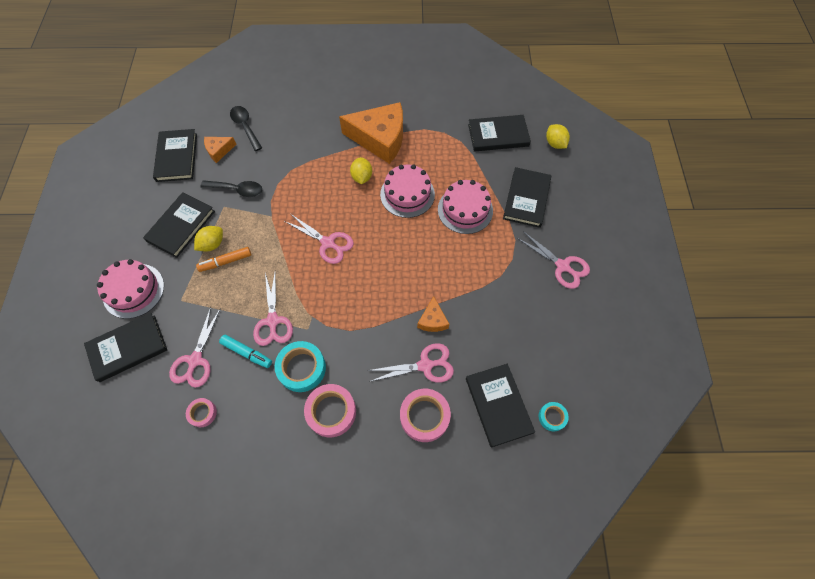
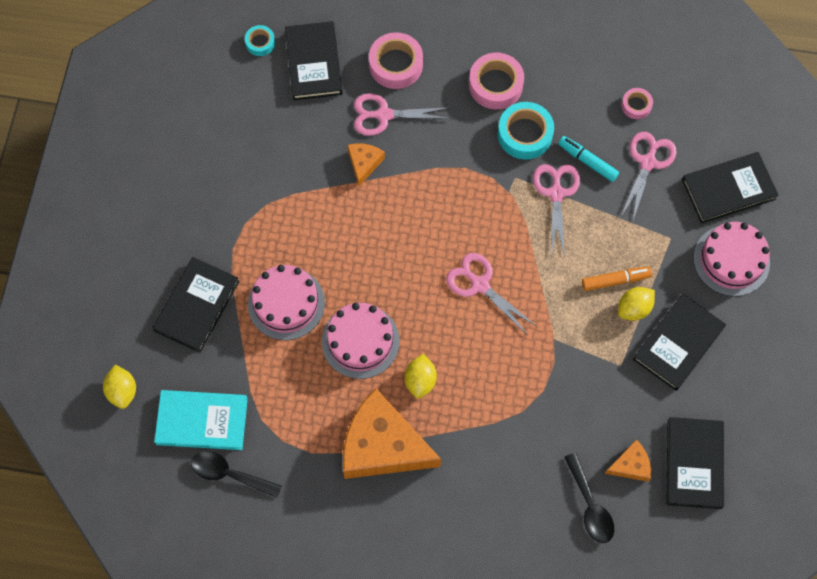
camera: 170 degrees left, 5 degrees up
black spoon [201,180,262,197] -> black spoon moved to [191,451,282,498]
black book [468,115,531,151] -> turquoise book [154,390,248,450]
pink scissors [517,231,590,289] -> none

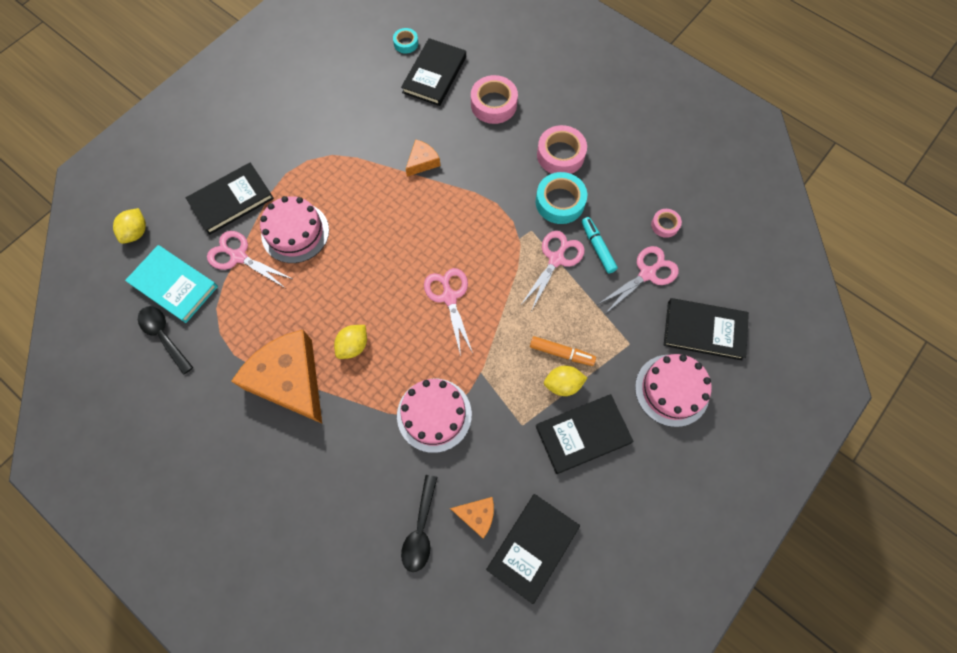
camera: 30 degrees right, 0 degrees up
pink cake [322,303,400,379] -> pink cake moved to [397,379,472,453]
pink scissors [354,93,451,136] -> pink scissors moved to [207,231,292,288]

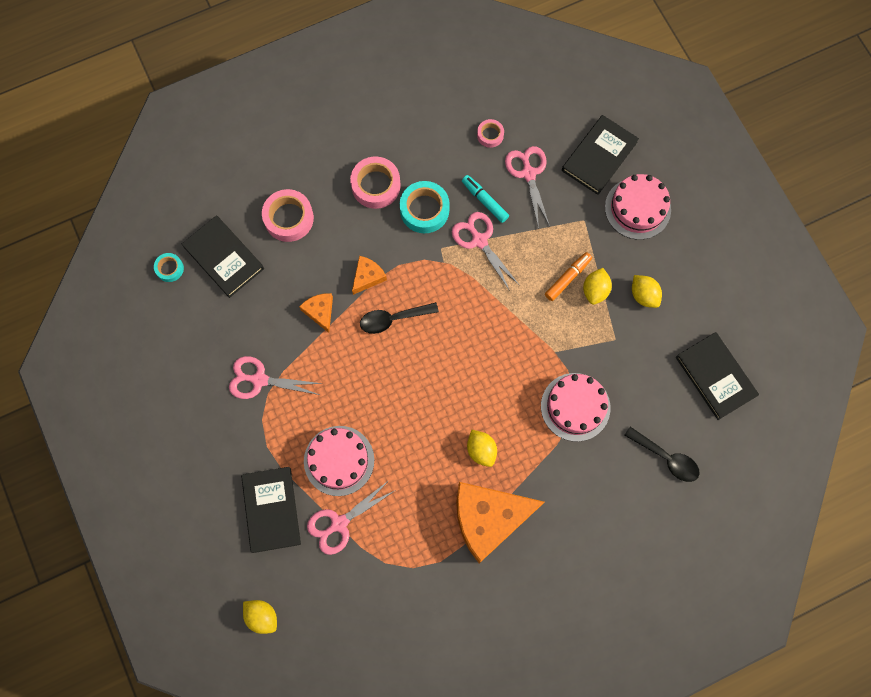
camera: 65 degrees left, 5 degrees up
turquoise book [125,245,218,323] -> none
black spoon [138,306,193,375] -> black spoon moved to [360,302,439,334]
pink scissors [424,268,473,356] -> pink scissors moved to [229,356,323,399]
orange cheese [450,497,494,539] -> orange cheese moved to [352,256,387,295]
black book [536,394,633,474] -> yellow lemon [632,275,662,308]
turquoise marker [582,217,618,274] -> turquoise marker turned 45 degrees clockwise [462,175,509,223]

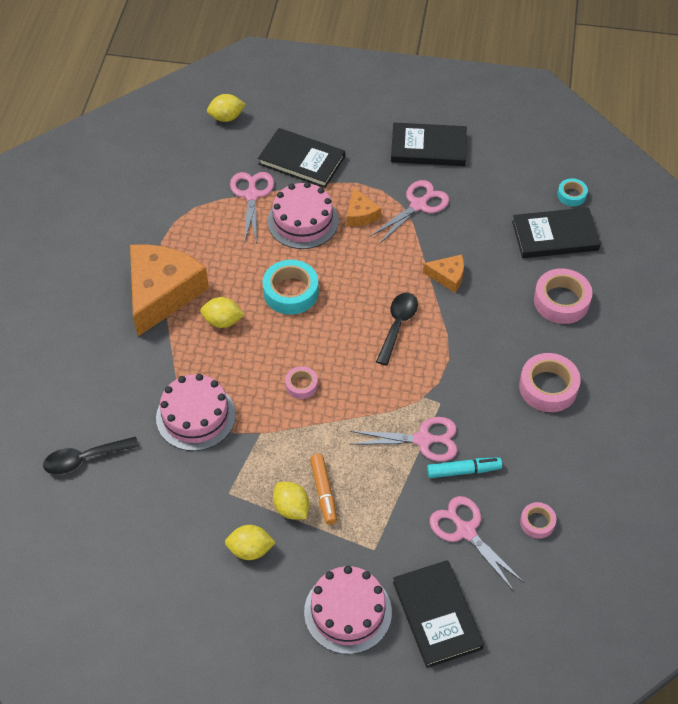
camera: 125 degrees right, 20 degrees down
orange cheese [352,256,387,295] -> orange cheese moved to [347,188,381,226]
turquoise tape [400,181,450,233] -> turquoise tape moved to [263,260,319,315]
pink scissors [505,146,550,229] -> pink scissors turned 150 degrees counterclockwise [430,496,524,591]
black book [676,332,759,420] -> black book moved to [391,123,467,166]
none -> pink tape [285,366,318,399]

